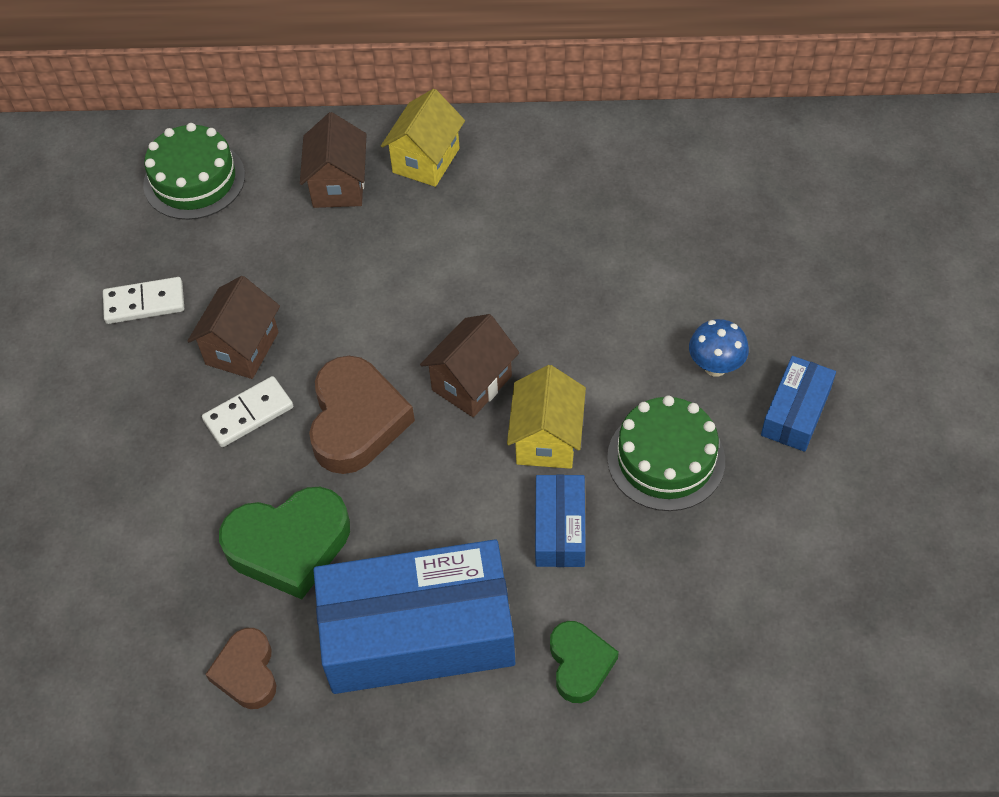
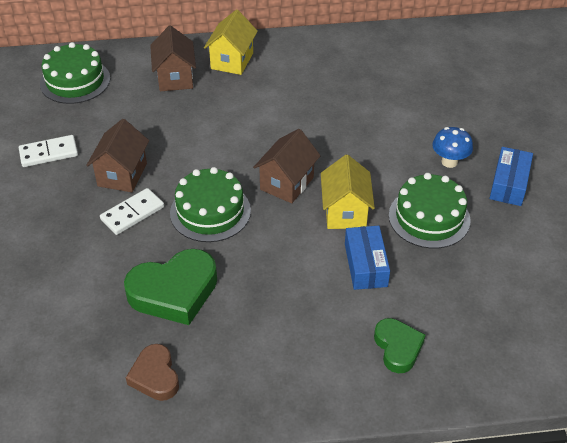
camera: 10 degrees left, 10 degrees down
brown heart [309,356,415,474] -> green cake [170,167,251,242]
blue box [313,539,515,694] -> none

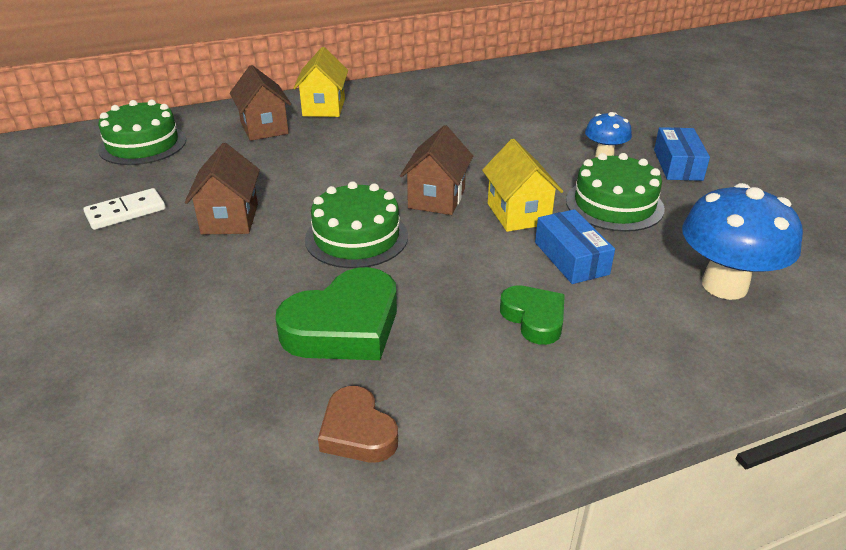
camera: 15 degrees left, 10 degrees down
white domino [100,188,164,235] -> none
green heart [374,318,425,373] -> green heart moved to [500,285,565,345]
none -> blue mushroom [682,183,803,300]

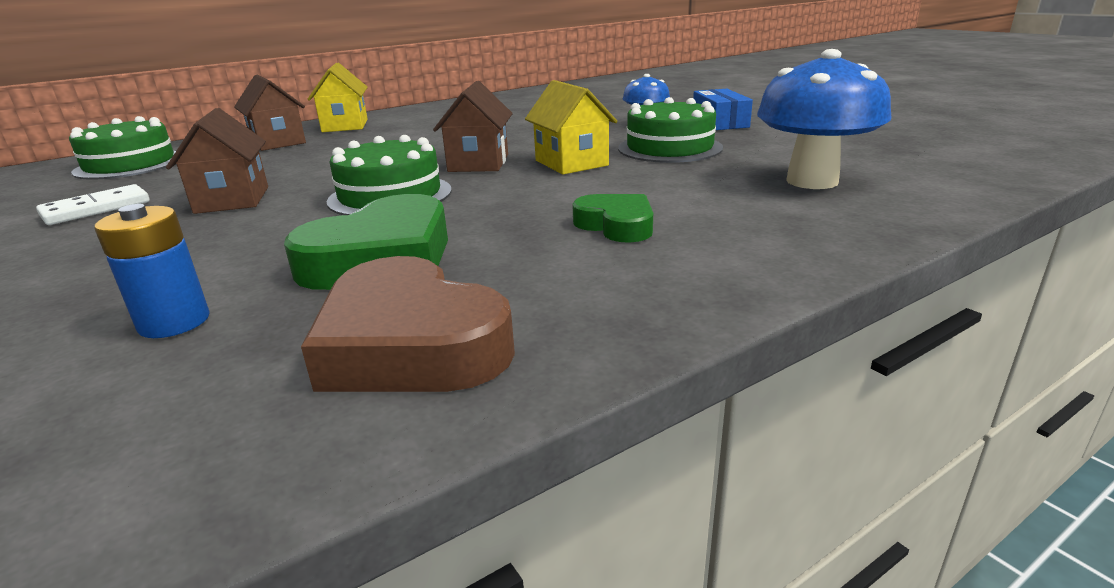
camera: 10 degrees left, 10 degrees down
brown heart [318,386,398,462] -> brown heart [301,256,515,392], size x1.69
blue box [535,209,615,284] -> none
none -> blue battery [95,204,210,338]

